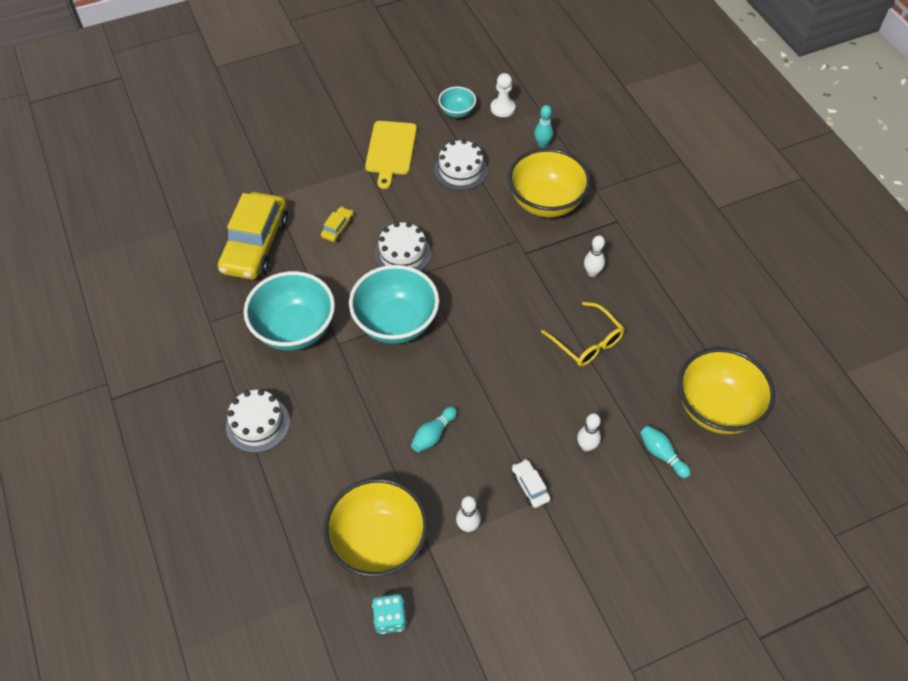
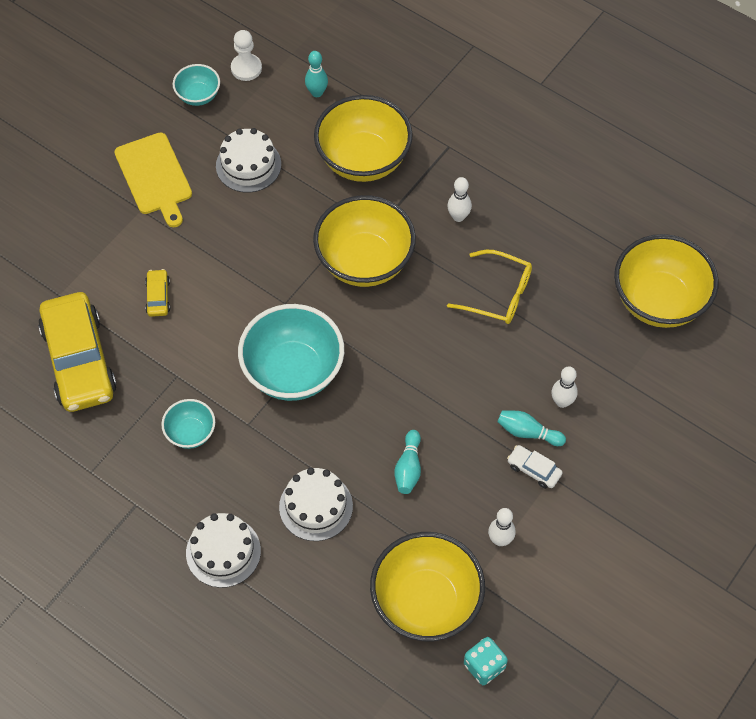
camera: 30 degrees left, 5 degrees up
turquoise bowl [244,271,335,351] -> turquoise bowl [161,399,215,449], size x0.50
white cake [375,222,431,271] -> white cake moved to [279,468,353,541]
turquoise bowling pin [640,426,691,478] -> turquoise bowling pin moved to [498,410,566,446]
none -> yellow bowl [313,195,416,287]

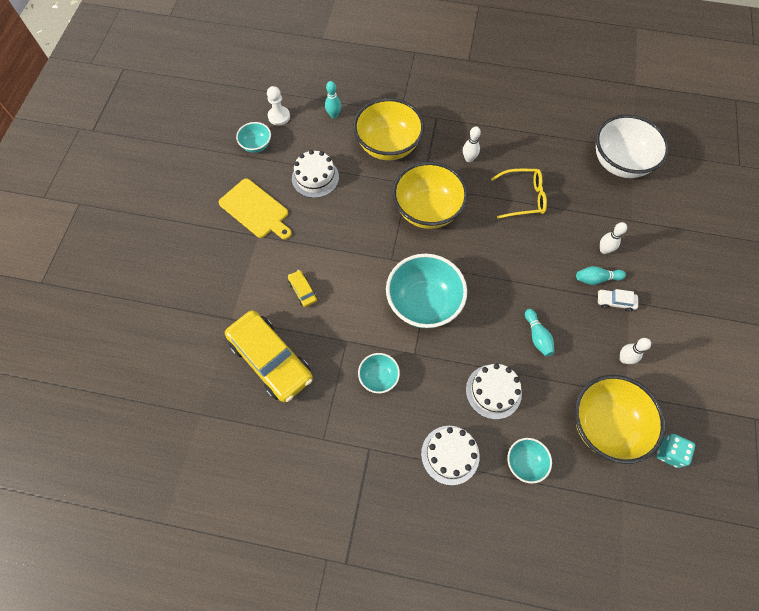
camera: 25 degrees left, 5 degrees up
yellow bowl [614,234,719,328] -> white bowl [596,114,669,178]
none -> turquoise bowl [507,438,552,484]

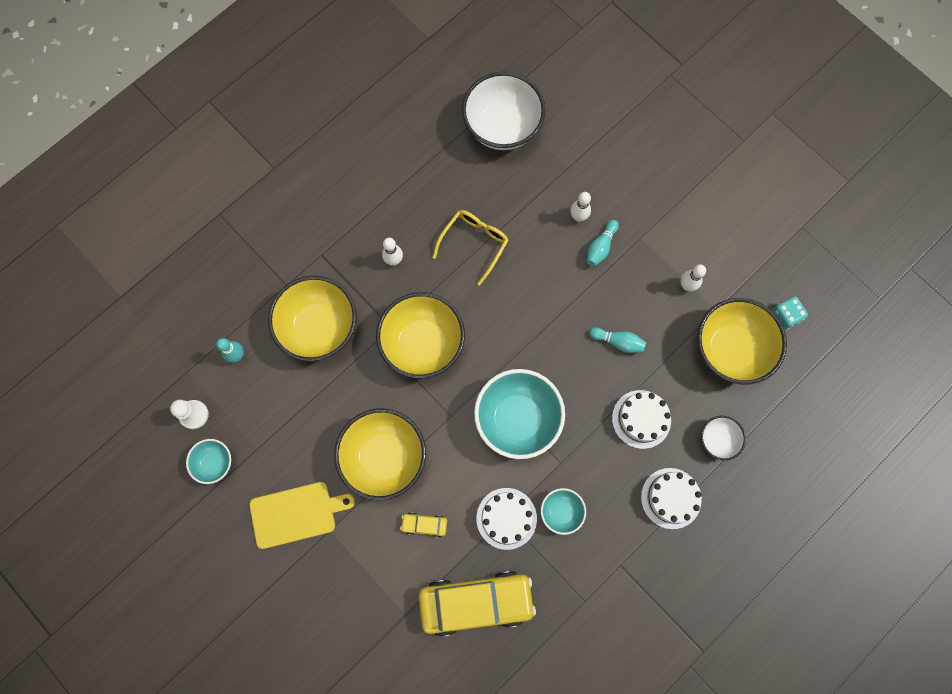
camera: 55 degrees left, 10 degrees up
white cake [292,150,339,198] -> white cake moved to [476,488,537,550]
turquoise bowl [507,438,552,484] -> white bowl [701,416,746,460]
white car [598,289,638,312] -> none
none -> yellow bowl [334,408,426,501]

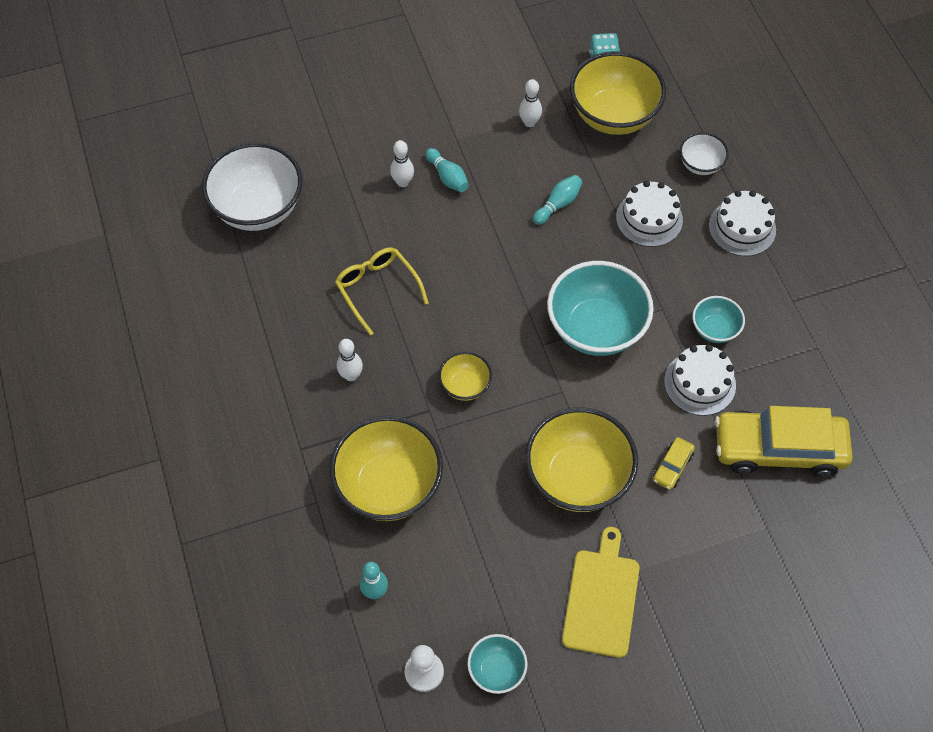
camera: 65 degrees left, 15 degrees down
yellow bowl [376,292,465,379] -> yellow bowl [438,352,492,401], size x0.50
yellow car [418,571,536,637] -> yellow car turned 105 degrees counterclockwise [715,406,853,477]

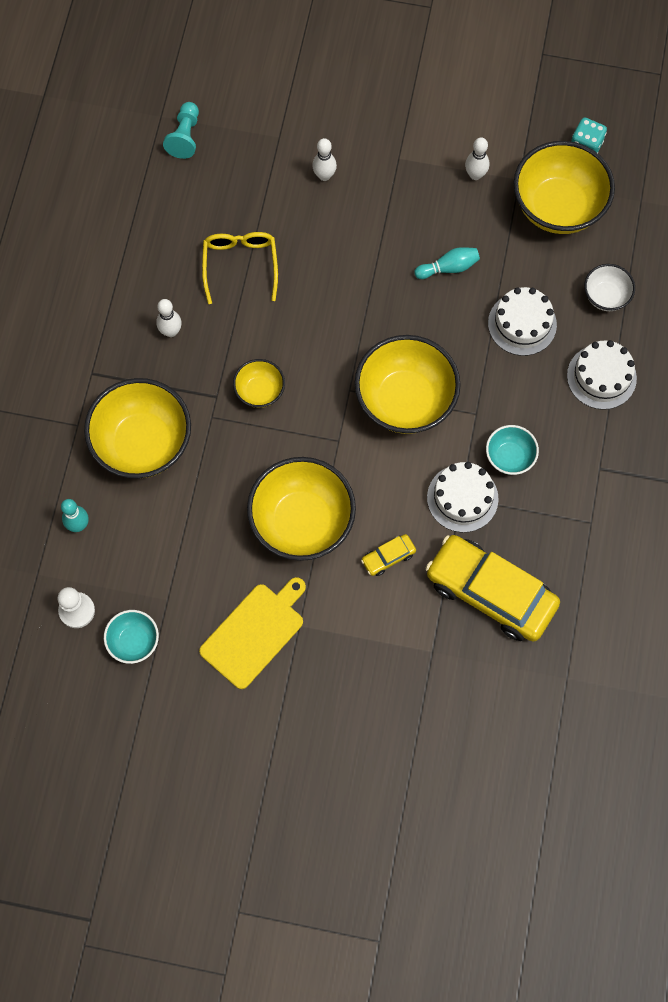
camera: 30 degrees right, 10 degrees up
white bowl [202,142,303,231] -> turquoise pawn [163,102,199,159]
turquoise bowling pin [425,148,469,192] -> none
turquoise bowl [547,261,654,356] -> yellow bowl [354,335,461,434]

